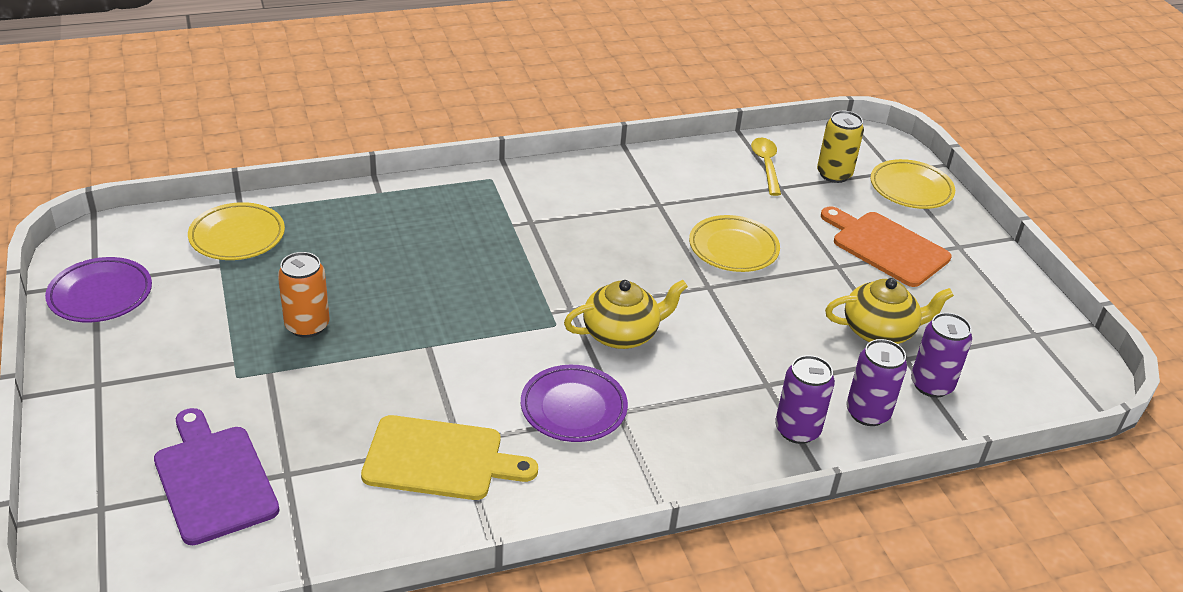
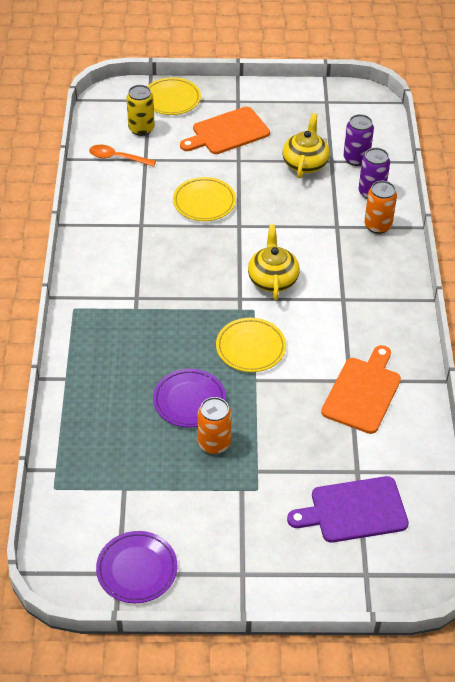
camera: 70 degrees left, 10 degrees up
yellow plate [188,202,285,260] -> yellow plate moved to [216,318,286,372]
yellow cutting board [361,415,538,500] -> orange cutting board [321,345,401,434]
purple plate [521,365,628,442] -> purple plate moved to [153,369,226,427]
yellow spoon [751,138,781,196] -> orange spoon [89,145,156,167]
purple can [775,355,835,444] -> orange can [364,181,397,234]

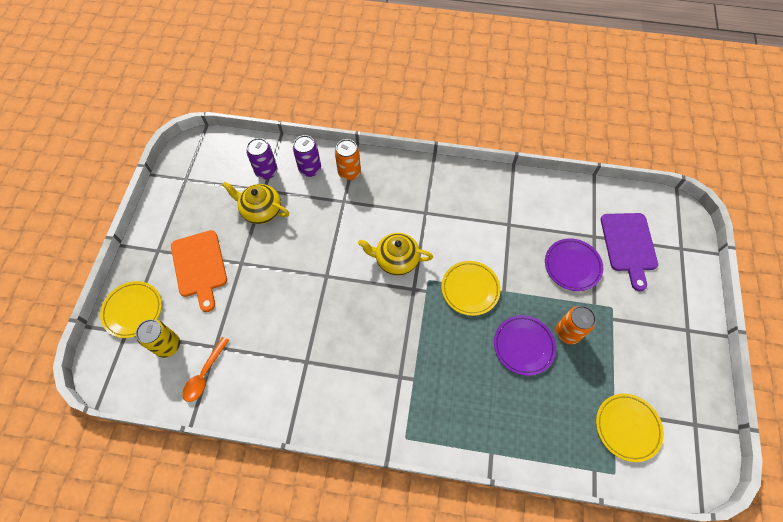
camera: 80 degrees left, 15 degrees up
purple plate [96,531,177,603] -> purple plate moved to [545,238,603,291]
yellow plate [173,177,236,221] -> yellow plate moved to [596,393,664,462]
orange cutting board [321,345,401,434] -> none

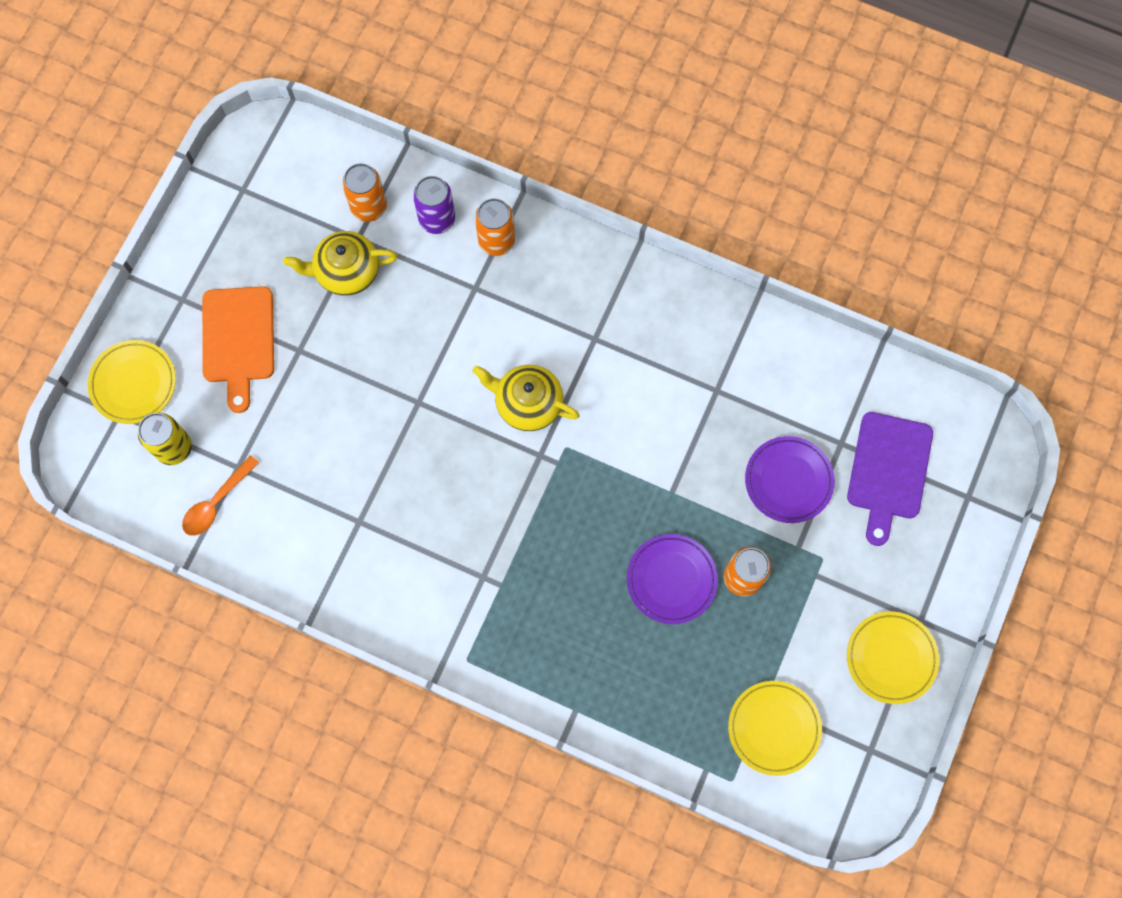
camera: 15 degrees right, 10 degrees up
yellow teapot [222,182,289,224] -> yellow teapot turned 45 degrees counterclockwise [283,231,398,296]
purple can [246,138,277,179] -> orange can [342,163,387,222]
yellow plate [441,261,501,316] -> yellow plate moved to [847,611,939,704]

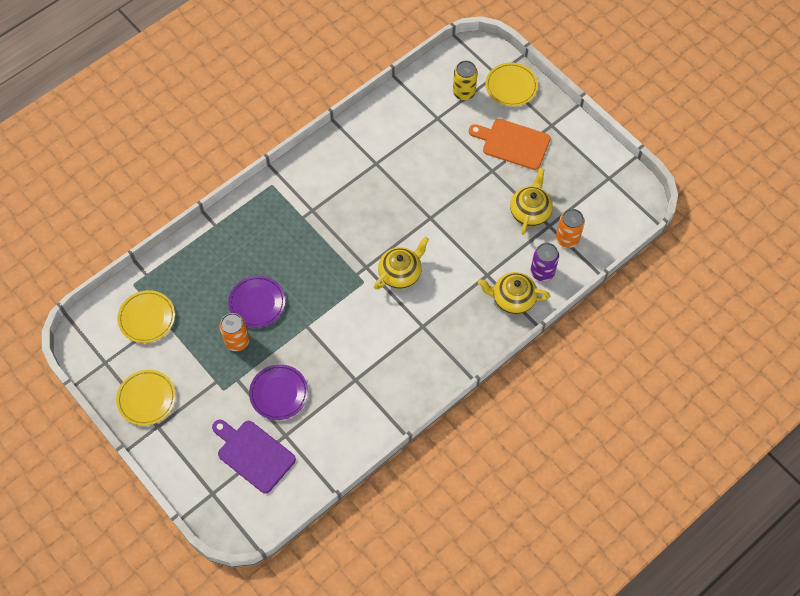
camera: 115 degrees right, 10 degrees down
orange spoon [182,455,259,536] -> none
orange can [475,198,515,256] -> yellow teapot [478,272,550,314]

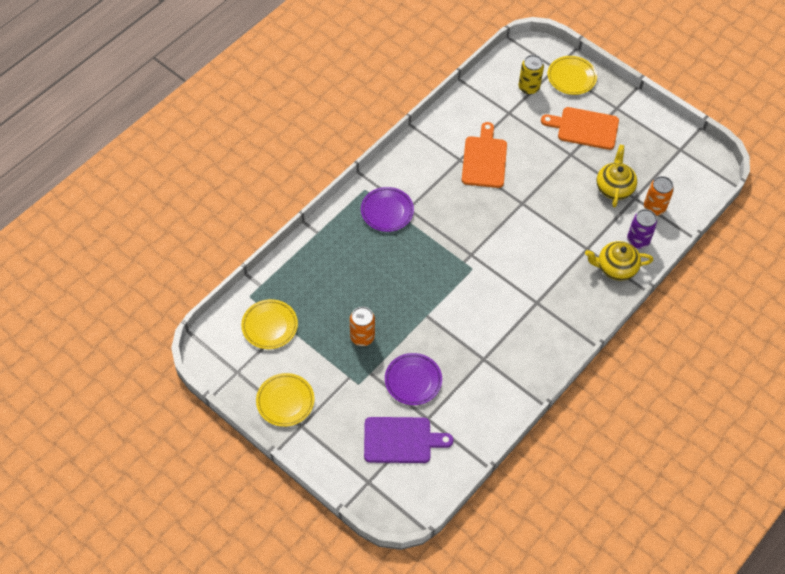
camera: 10 degrees left, 5 degrees down
purple cutting board [212,420,296,493] -> purple cutting board turned 150 degrees clockwise [364,417,453,463]
purple plate [228,276,285,328] -> purple plate moved to [361,187,414,232]
yellow teapot [374,237,429,290] -> none
none -> orange cutting board [462,122,507,188]

